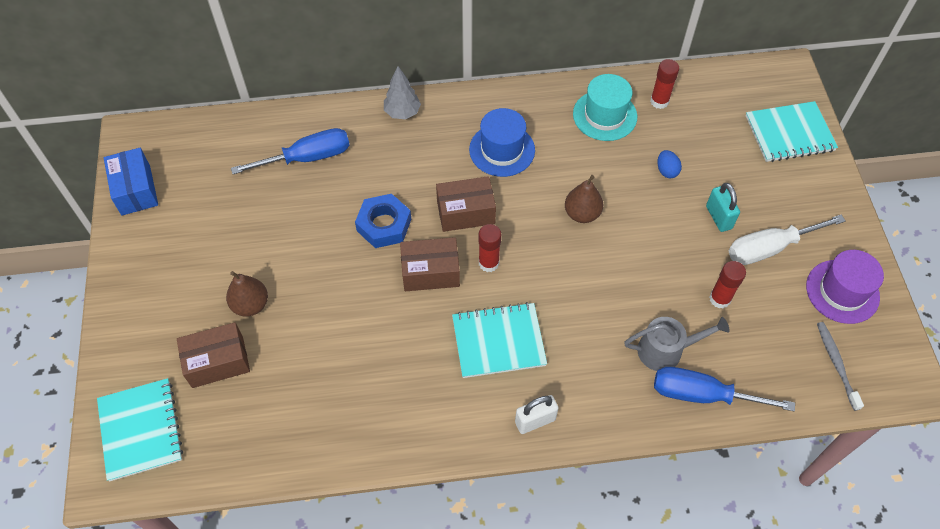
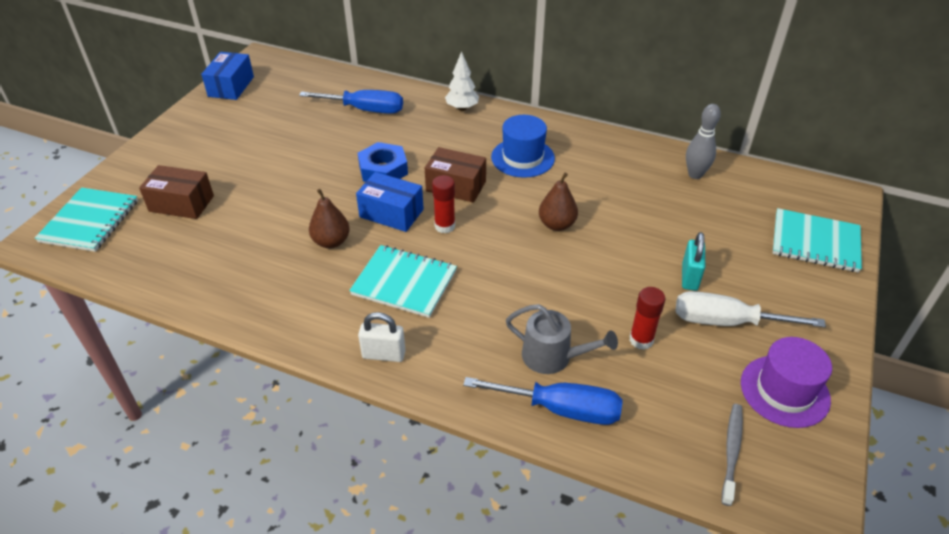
camera: 30 degrees right, 15 degrees down
brown pear [226,271,268,317] -> brown pear moved to [309,189,350,248]
grey tree [384,66,421,119] -> white tree [445,51,479,111]
brown box [400,237,460,291] -> blue box [356,172,424,232]
turquoise hat [573,74,637,141] -> none
red glue stick [650,59,679,109] -> grey bowling pin [686,104,721,179]
blue screwdriver [654,367,795,411] -> blue screwdriver turned 150 degrees clockwise [463,377,622,425]
blue egg [658,150,682,178] -> none

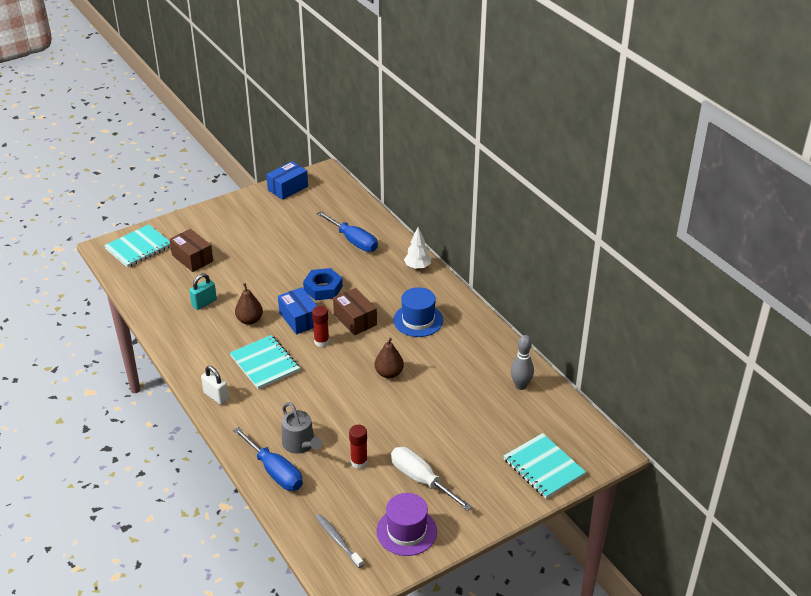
camera: 35 degrees right, 5 degrees down
turquoise padlock [682,232,705,291] -> turquoise padlock moved to [189,273,217,310]
grey toothbrush [722,404,743,506] -> grey toothbrush turned 90 degrees counterclockwise [316,514,363,568]

